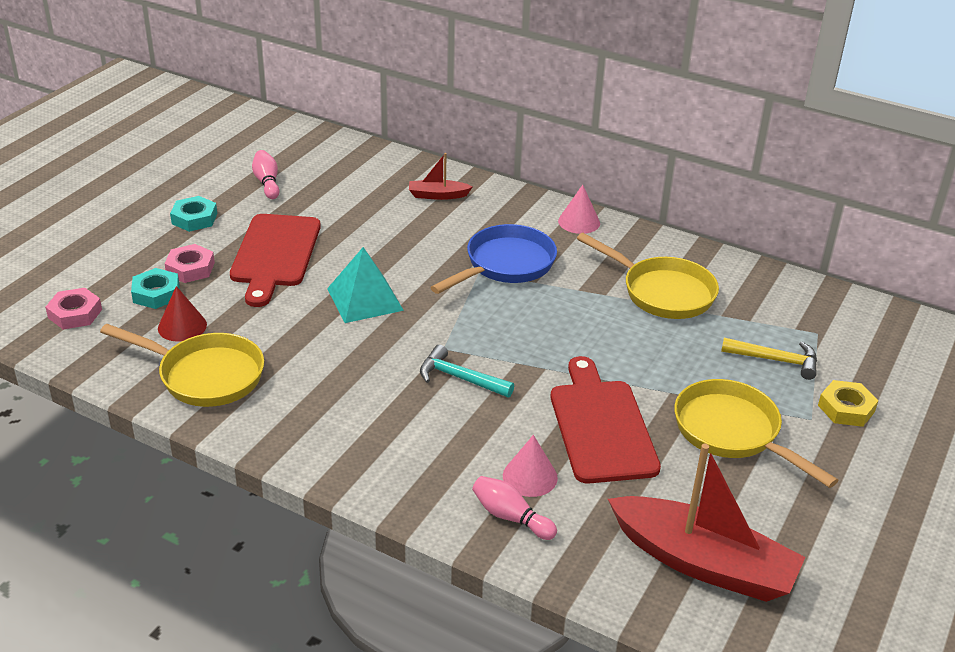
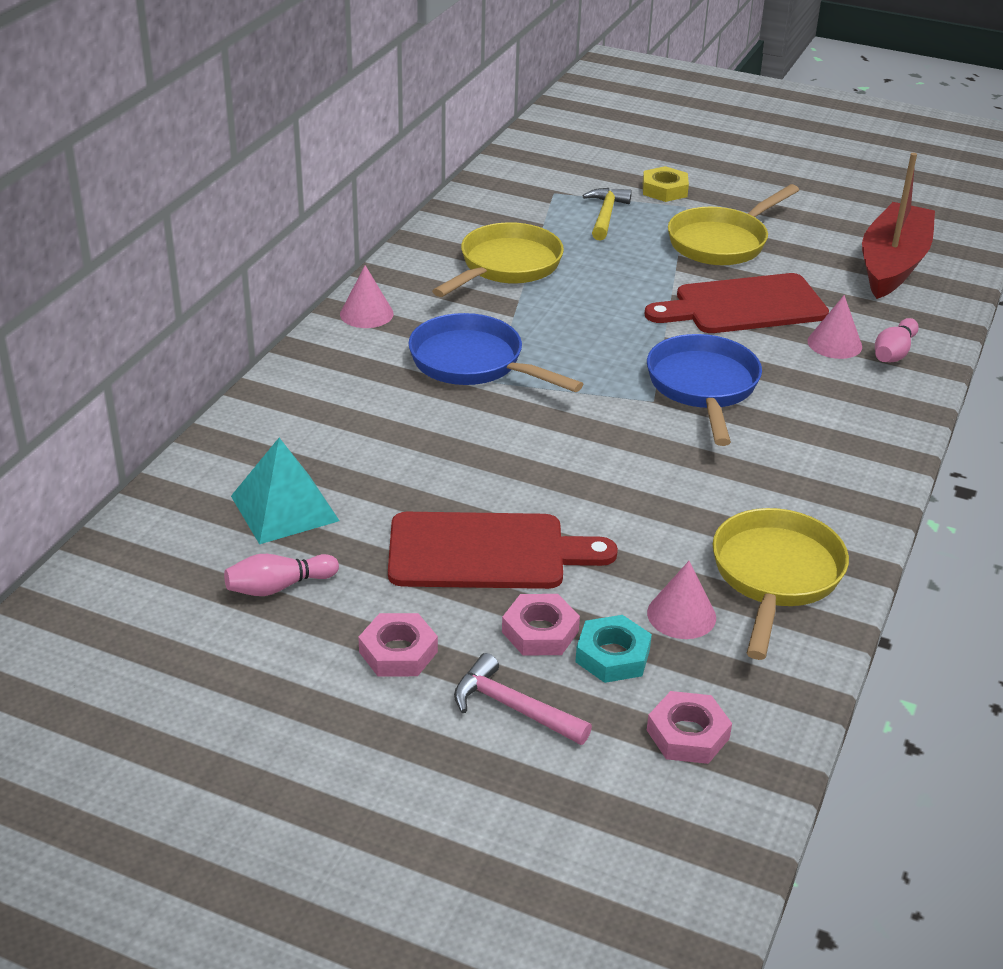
camera: 95 degrees left, 0 degrees up
red cone [158,286,207,342] -> pink cone [647,561,716,639]
turquoise nut [170,196,217,232] -> pink nut [358,613,438,677]
turquoise pyramid [327,247,404,323] -> turquoise pyramid moved to [231,438,340,544]
red boat [409,153,473,200] -> none
turquoise hammer [420,345,514,397] -> blue pan [647,334,762,446]
none -> pink hammer [454,653,592,745]

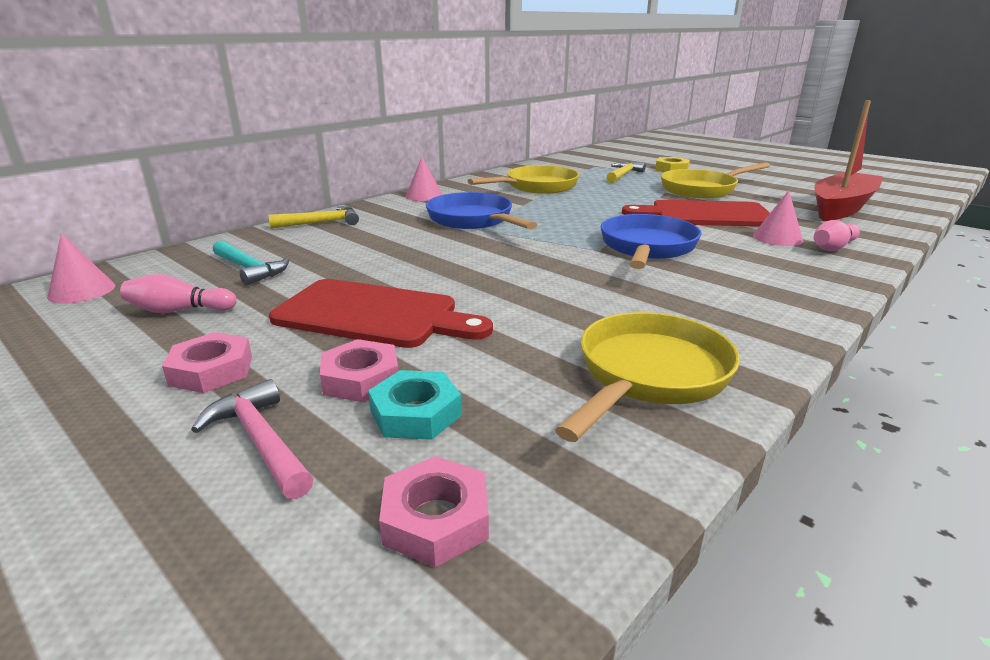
camera: 20 degrees right, 10 degrees down
turquoise pyramid [231,438,340,544] -> turquoise hammer [213,241,289,286]
pink cone [647,561,716,639] -> pink cone moved to [47,233,115,304]
none -> yellow hammer [268,206,359,229]

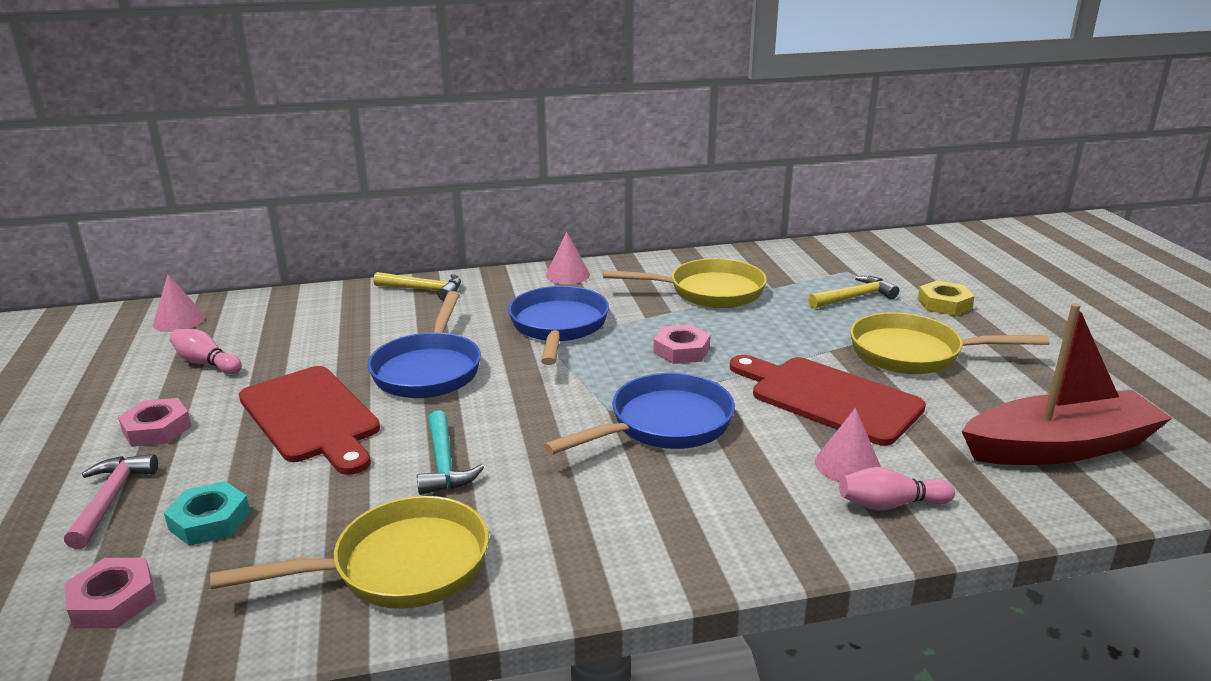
camera: 35 degrees right, 0 degrees up
turquoise hammer [213,241,289,286] -> turquoise hammer moved to [417,410,484,495]
pink nut [320,339,398,402] -> pink nut moved to [653,325,711,364]
none -> blue pan [368,291,481,398]

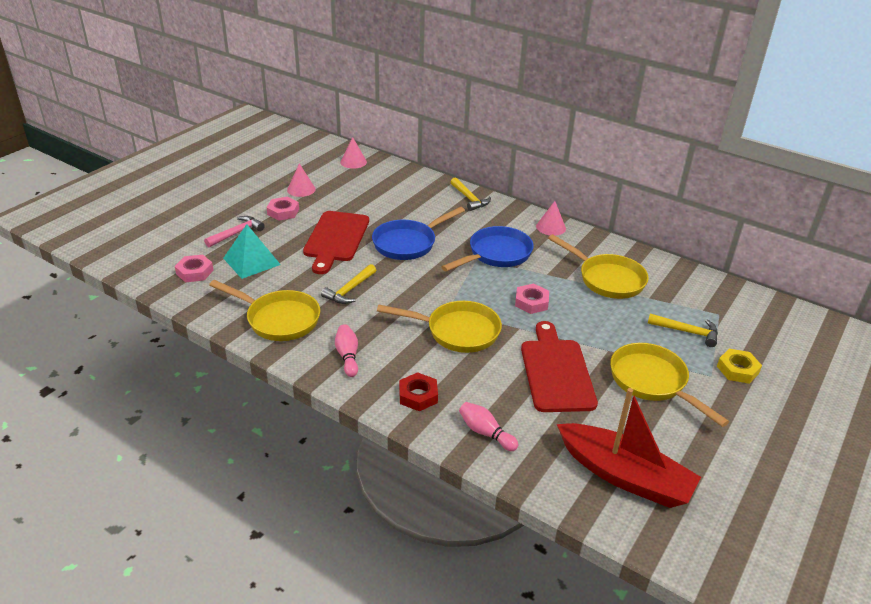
camera: 45 degrees right, 10 degrees up
turquoise nut [164,481,250,546] -> turquoise pyramid [223,224,281,279]
pink bowling pin [170,329,242,374] -> pink bowling pin moved to [335,324,358,377]
turquoise hammer [417,410,484,495] -> yellow hammer [321,264,376,304]
blue pan [544,373,735,455] -> yellow pan [377,301,502,353]
pink cone [815,408,881,483] -> pink cone moved to [287,164,316,197]
none -> red nut [399,372,438,411]

